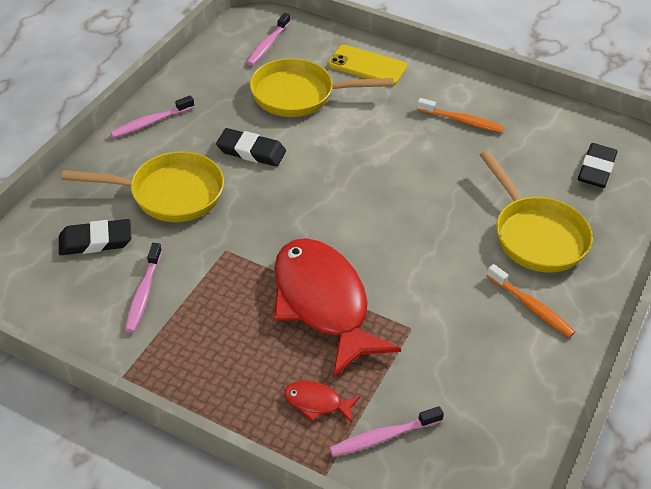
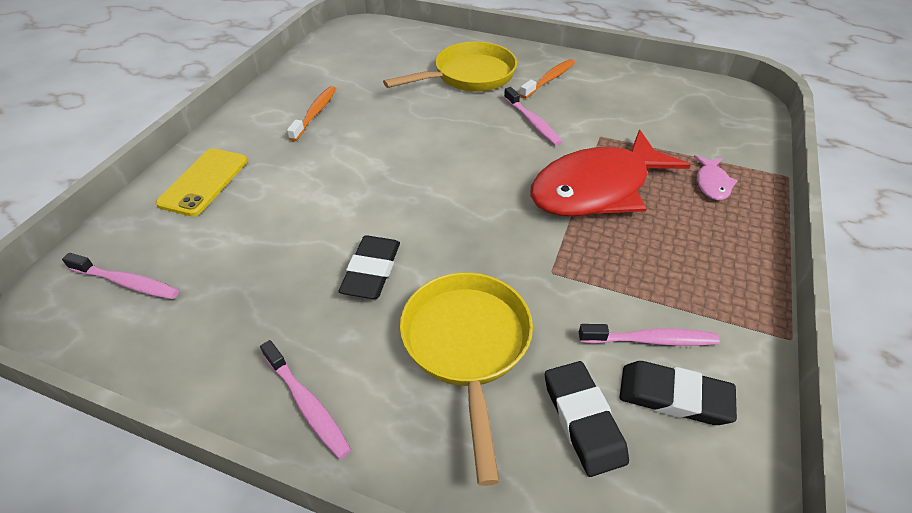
camera: 95 degrees left, 0 degrees up
yellow pan [250,58,394,117] -> none
red fish [284,381,360,423] -> pink fish [694,155,738,200]
pink toothbrush [329,406,444,457] -> pink toothbrush moved to [504,87,562,146]
black eraser [578,143,618,188] -> black eraser moved to [619,361,737,425]

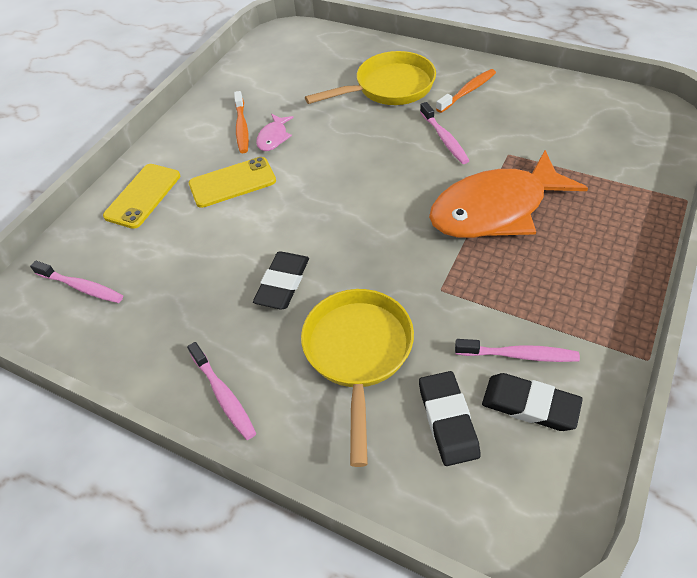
camera: 10 degrees right, 5 degrees up
orange toothbrush [287,86,336,141] -> orange toothbrush turned 150 degrees clockwise [234,91,249,153]
red fish [530,130,691,216] -> orange fish [429,150,588,238]
pink fish [694,155,738,200] -> pink fish moved to [256,114,293,151]
none -> yellow phone [189,157,276,208]

